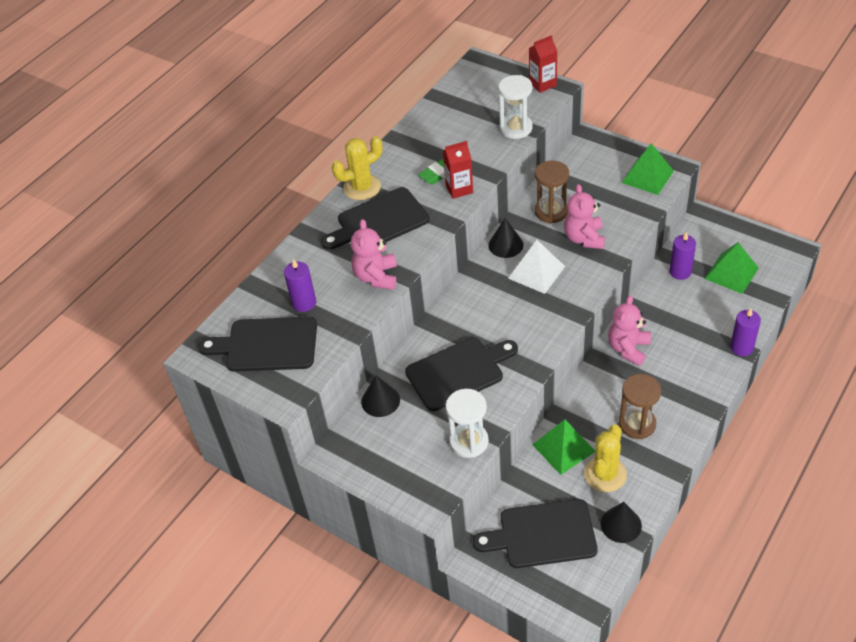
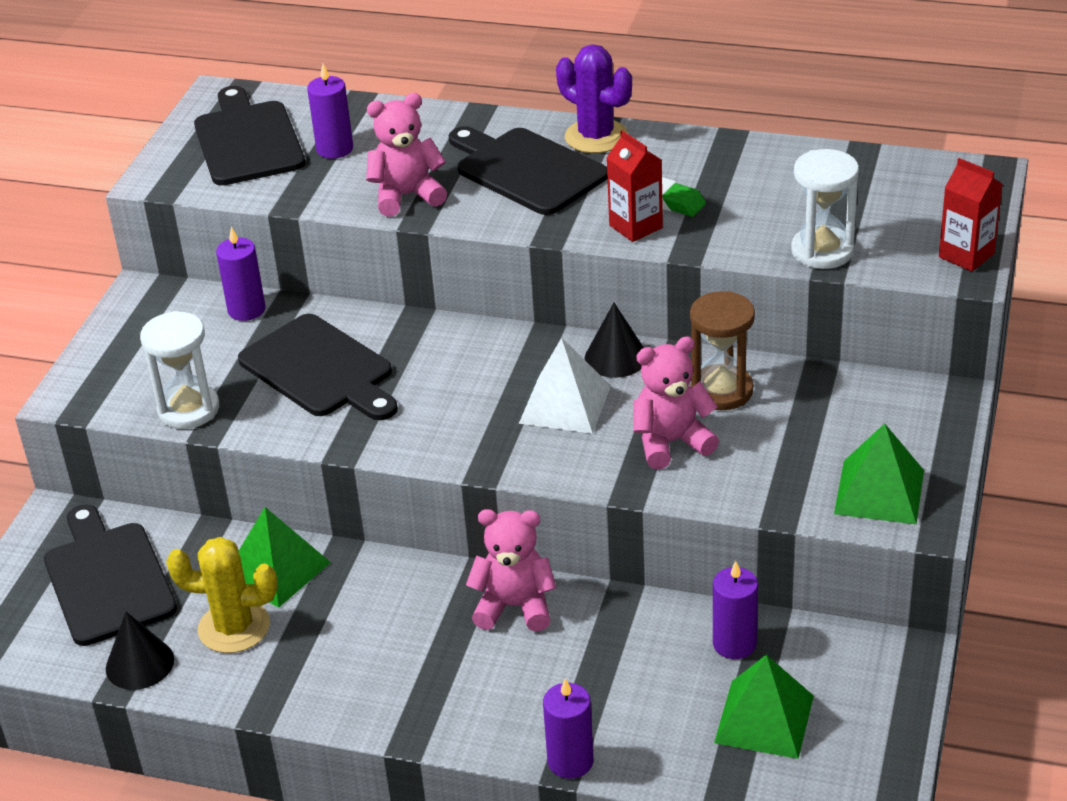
camera: 70 degrees right, 10 degrees down
yellow cactus [332,136,383,200] -> purple cactus [556,44,632,153]
black cone [361,375,400,417] -> purple candle [216,227,266,321]
brown hourglass [619,374,661,439] -> none

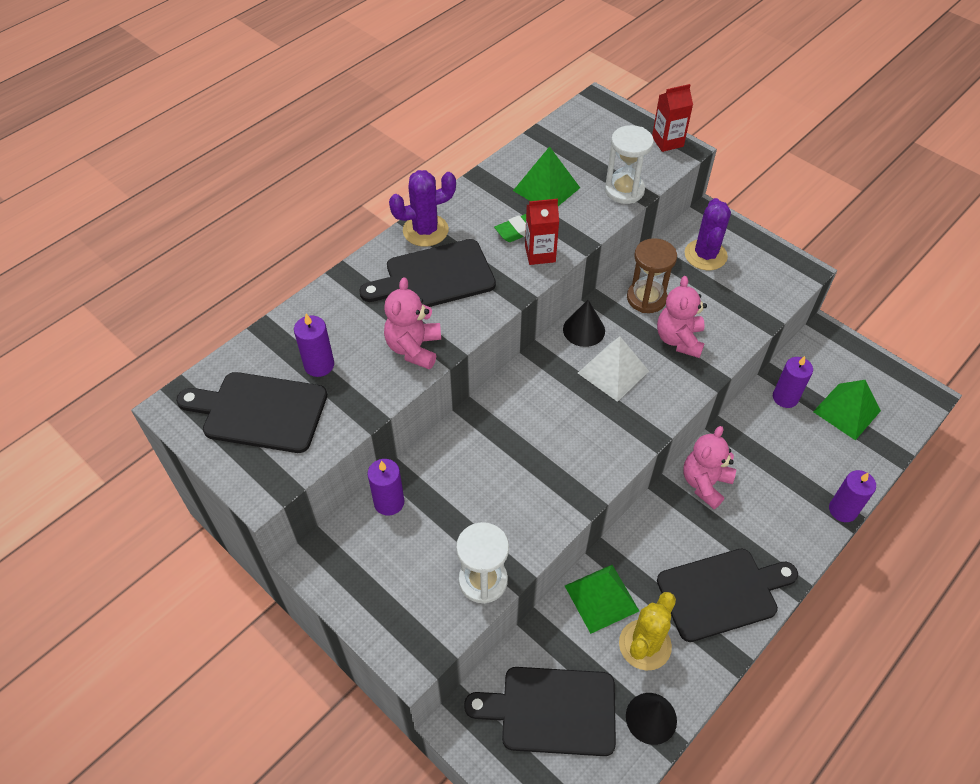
camera: 65 degrees left, 15 degrees up
black cutting board [238,314,398,420] -> black cutting board moved to [657,549,798,642]
green pyramid [834,423,924,524] -> green pyramid moved to [513,146,580,206]
none -> purple cactus [685,198,731,270]

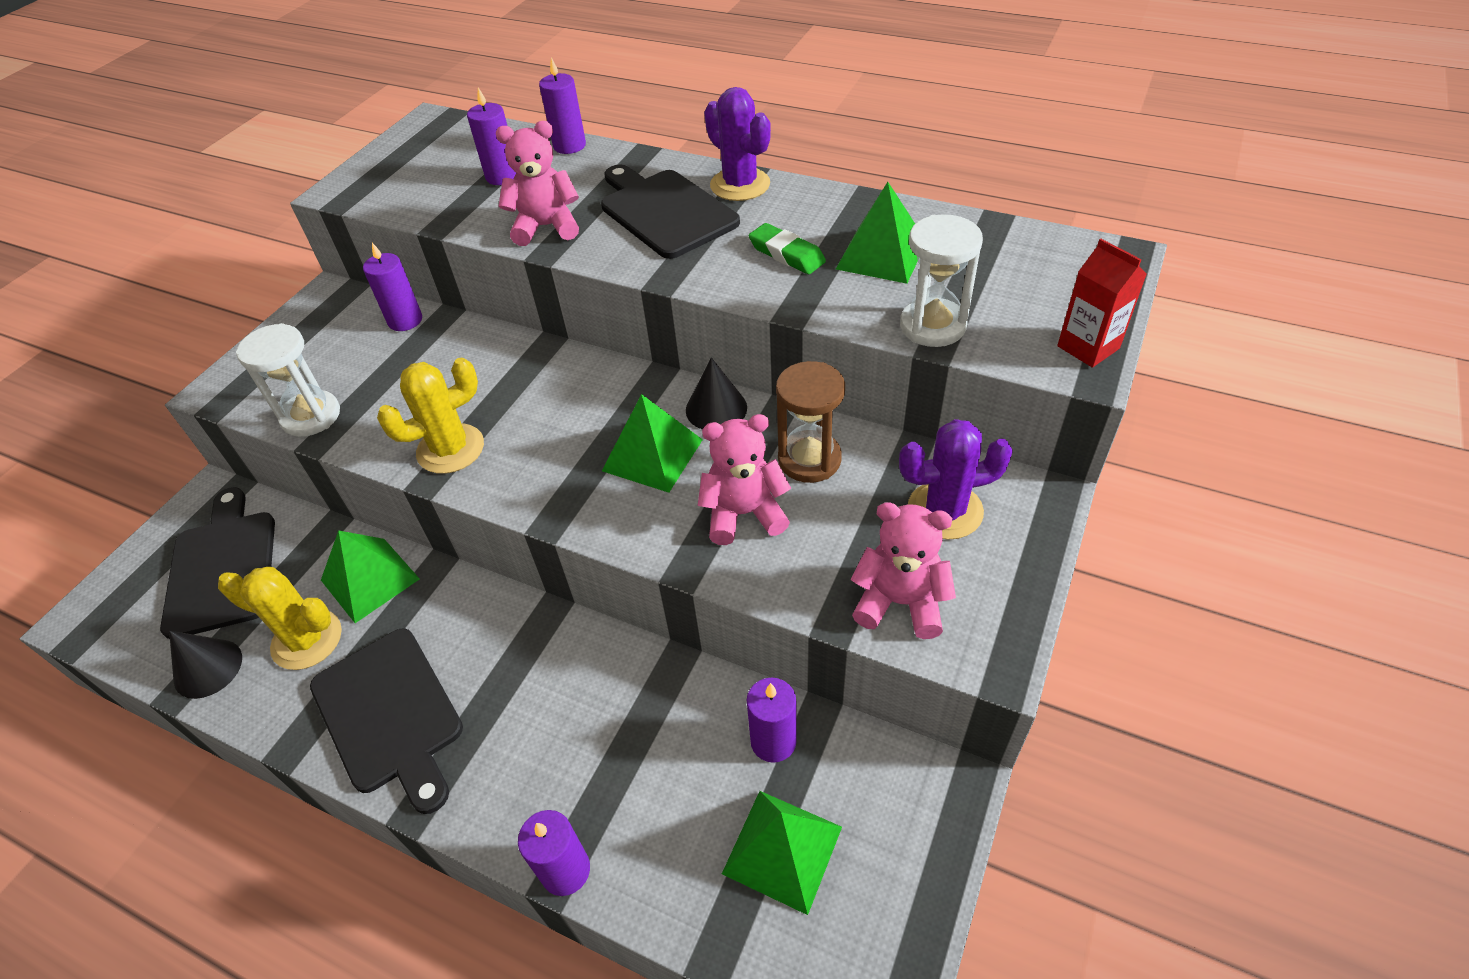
camera: 75 degrees right, 5 degrees down
black cutting board [176,372,327,453] -> none
red carton [525,199,559,265] -> none
white pyramid [578,337,649,402] -> green pyramid [602,394,703,493]
pink teddy bear [683,426,736,509] -> pink teddy bear moved to [851,502,956,639]
none -> yellow cactus [377,358,484,474]
none -> purple candle [539,58,586,154]

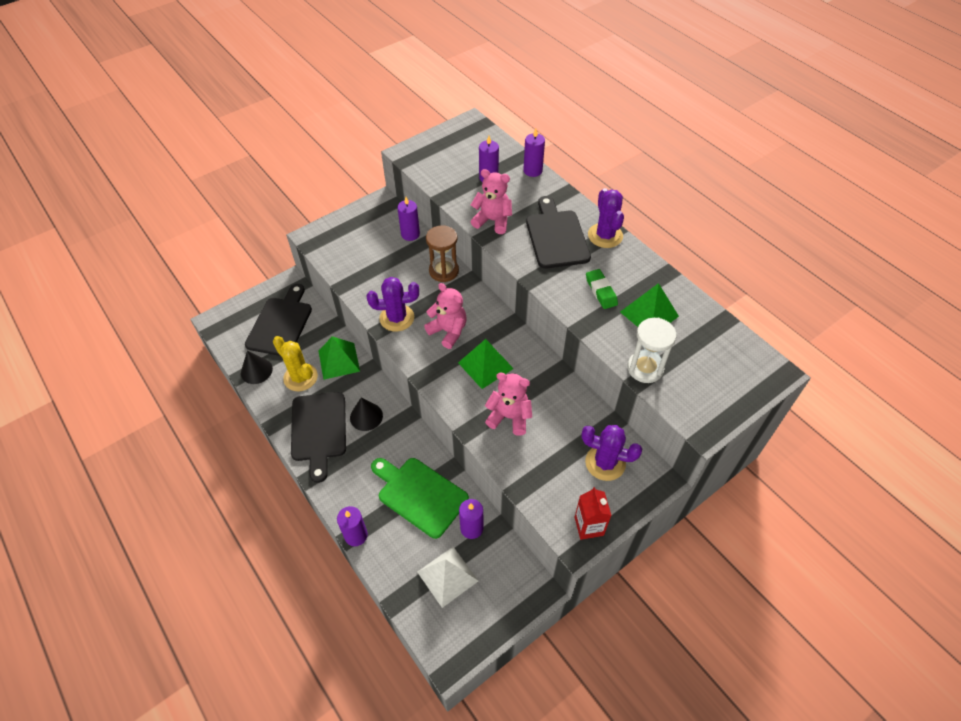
camera: 25 degrees right, 5 degrees up
white hourglass [236,323,340,437] -> none
yellow cactus [377,358,484,474] -> purple cactus [367,277,419,332]
black cone [686,357,747,429] -> black cone moved to [350,397,383,431]
green pyramid [722,791,842,915] -> white pyramid [417,547,478,608]
brown hourglass [776,361,845,483] -> brown hourglass moved to [426,225,459,282]
pink teddy bear [851,502,956,639] -> pink teddy bear moved to [424,283,467,349]
red carton [1057,239,1147,368] -> red carton moved to [575,487,612,540]
none -> green cutting board [371,458,469,539]

